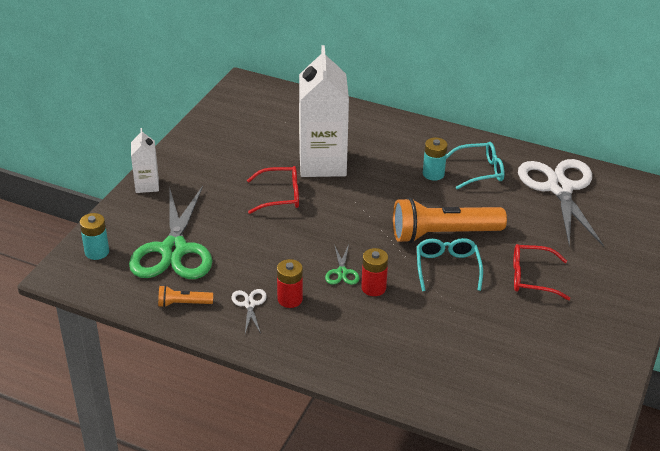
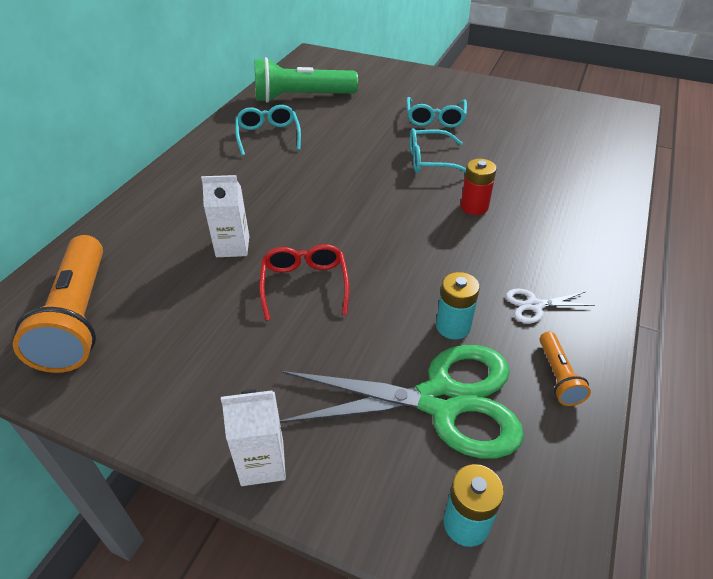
camera: 90 degrees left, 5 degrees up
red battery [277,259,303,308] -> none
white carton [299,45,349,177] -> white carton [201,175,249,257], size x0.49
green scissors [325,244,359,285] -> none
orange flashlight [393,197,507,243] -> orange flashlight moved to [13,235,103,373]
turquoise battery [423,138,448,181] -> turquoise battery moved to [436,272,480,340]
red glasses [513,244,570,300] -> turquoise glasses [407,97,467,128]
white scissors [518,159,604,247] -> green flashlight [255,57,358,103]

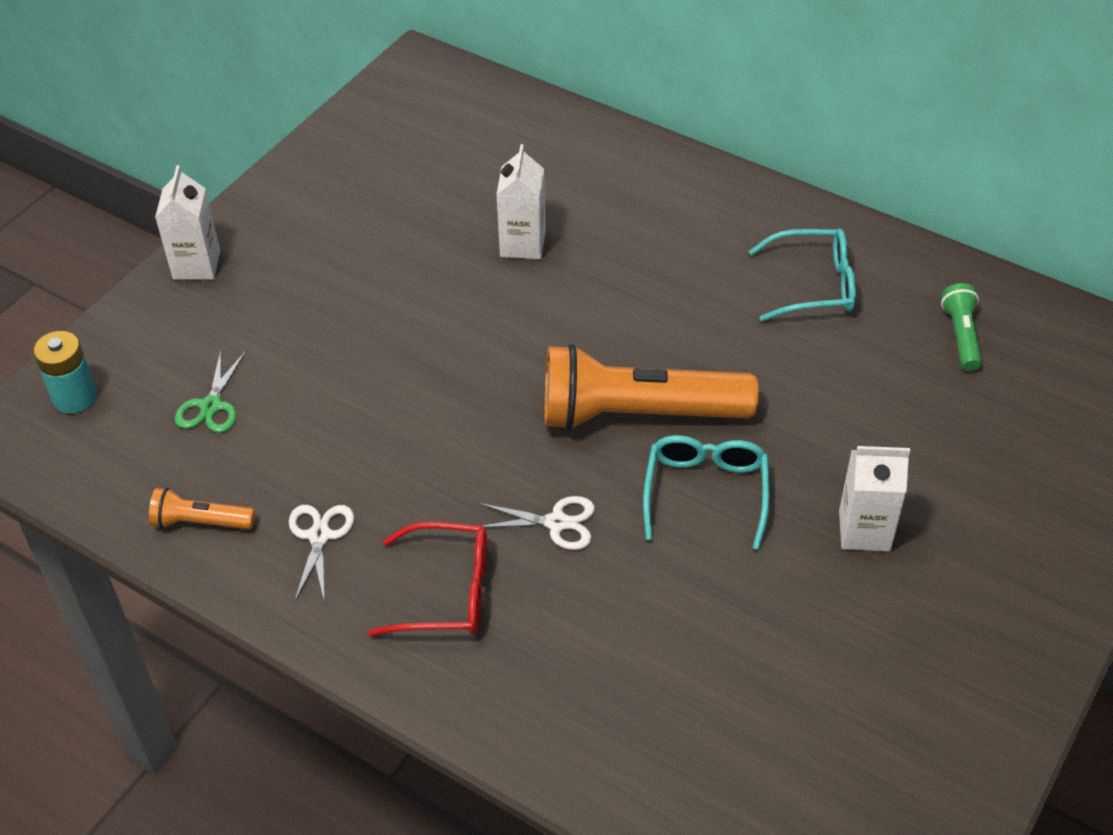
camera: 100 degrees right, 5 degrees up
orange flashlight [13,235,103,373] -> orange flashlight moved to [544,344,758,431]
green flashlight [255,57,358,103] -> green flashlight [941,283,982,371], size x0.46
red glasses [259,244,349,321] -> red glasses moved to [368,522,487,636]
green scissors [280,345,524,459] -> green scissors [175,350,246,433], size x0.41
turquoise glasses [407,97,467,128] -> white carton [839,446,910,551]
turquoise battery [436,272,480,340] -> none
red battery [461,159,497,215] -> white scissors [479,496,595,550]

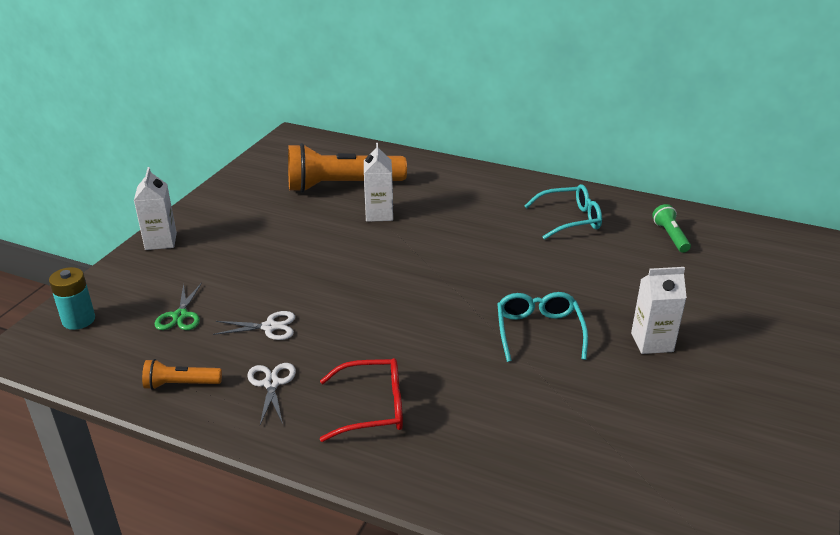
camera: 10 degrees left, 15 degrees down
white scissors [479,496,595,550] -> white scissors moved to [213,311,295,340]
orange flashlight [544,344,758,431] -> orange flashlight moved to [288,143,407,192]

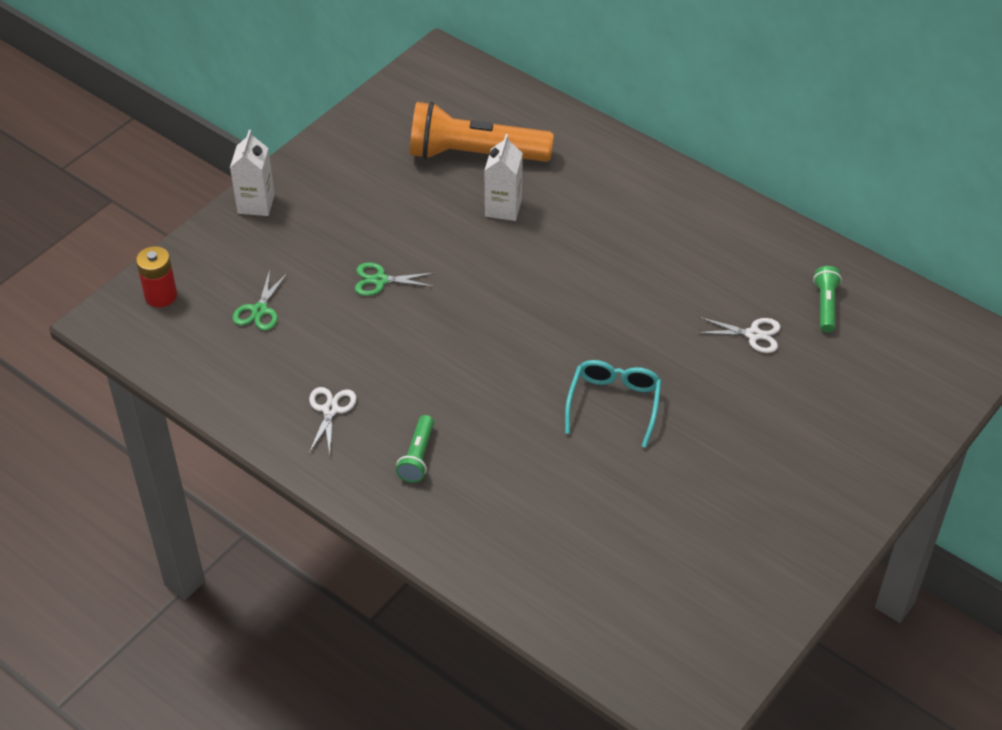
camera: 15 degrees right, 15 degrees up
turquoise battery [49,267,95,330] -> red battery [136,246,177,307]
orange flashlight [142,359,222,390] -> none
white scissors [213,311,295,340] -> white scissors moved to [696,317,781,353]
red glasses [320,358,403,442] -> green flashlight [396,415,434,483]
turquoise glasses [525,184,602,240] -> none
white carton [631,267,687,354] -> none
none -> green scissors [355,262,435,296]

